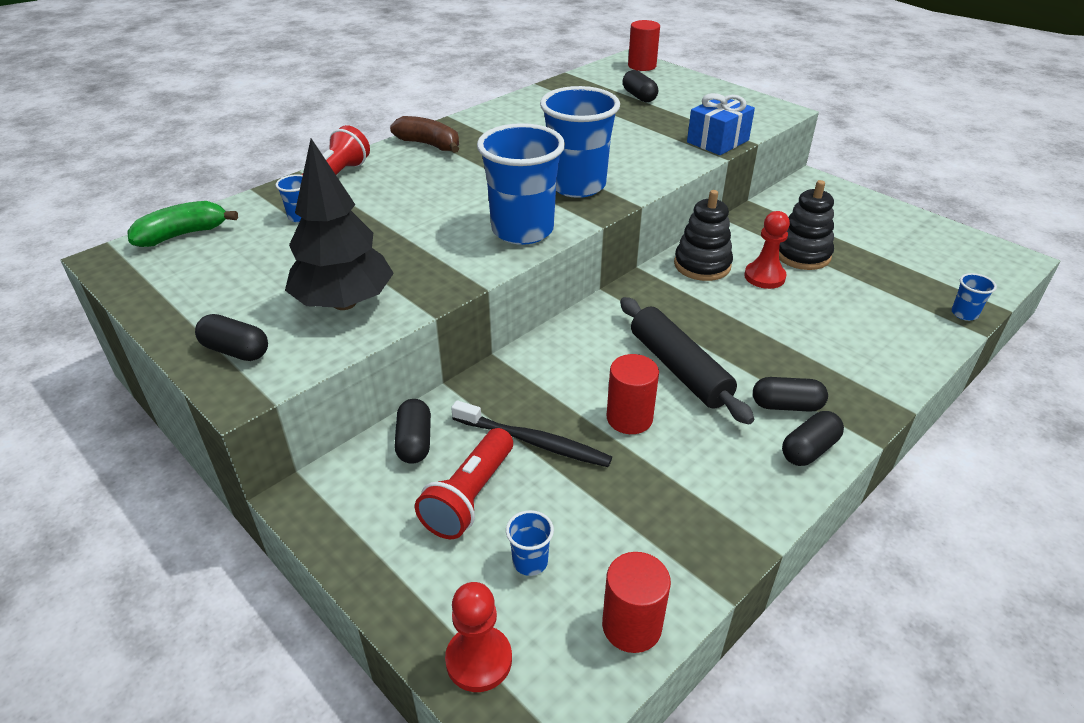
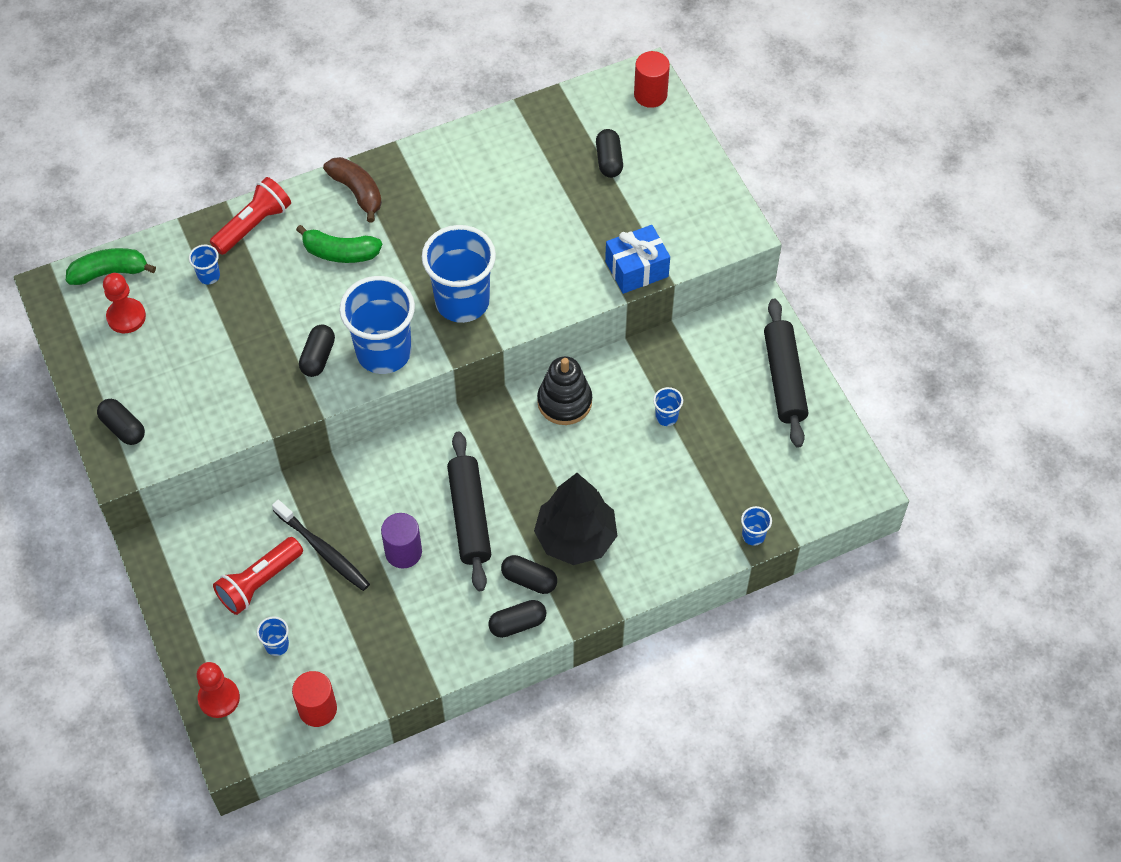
camera: 20 degrees right, 20 degrees up
black tree [285,138,394,310] -> black tree moved to [534,473,617,565]
black capsule [395,399,431,464] -> black capsule moved to [299,325,335,377]
red cylinder [607,354,659,434] -> purple cylinder [381,513,422,568]
red pawn [744,211,790,289] -> red pawn moved to [103,273,146,333]
black stacking toy [779,180,834,270] -> blue cup [653,387,683,426]
none -> green banana [296,225,382,263]
none -> black rolling pin [764,299,808,448]

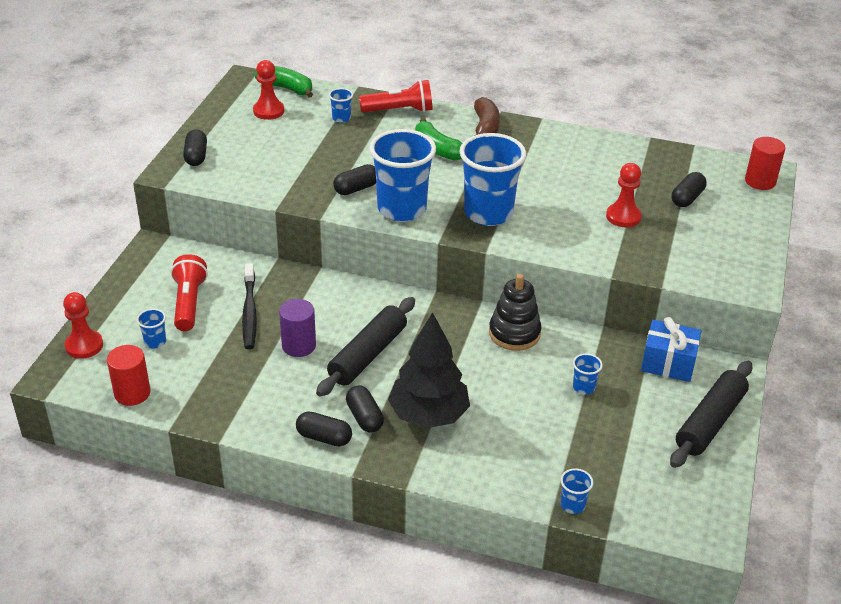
camera: 40 degrees right, 20 degrees down
red flashlight [213,537,303,615] -> red flashlight turned 90 degrees clockwise [171,254,208,331]
blue gift [605,225,670,294] -> blue gift moved to [641,317,701,382]
none -> red pawn [606,163,641,227]

